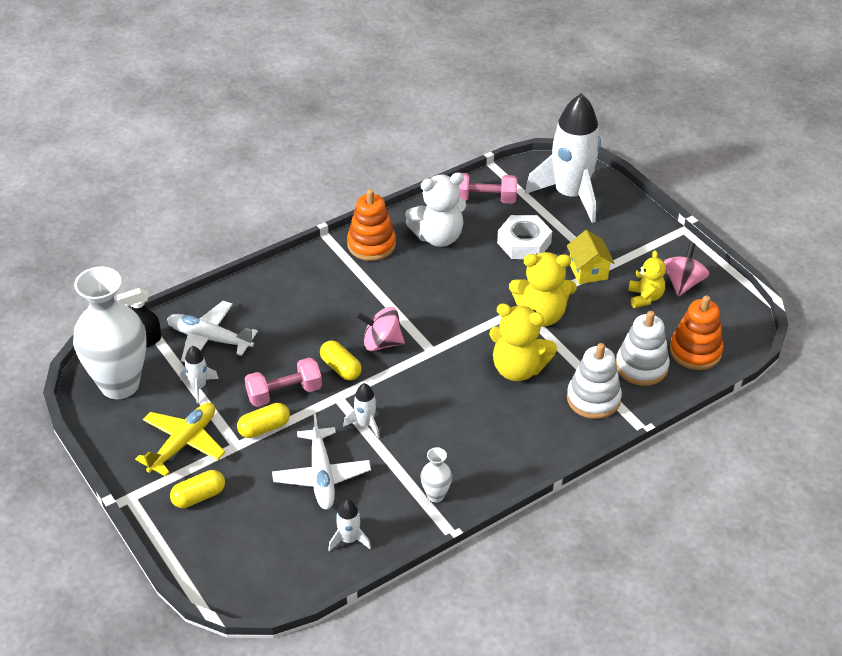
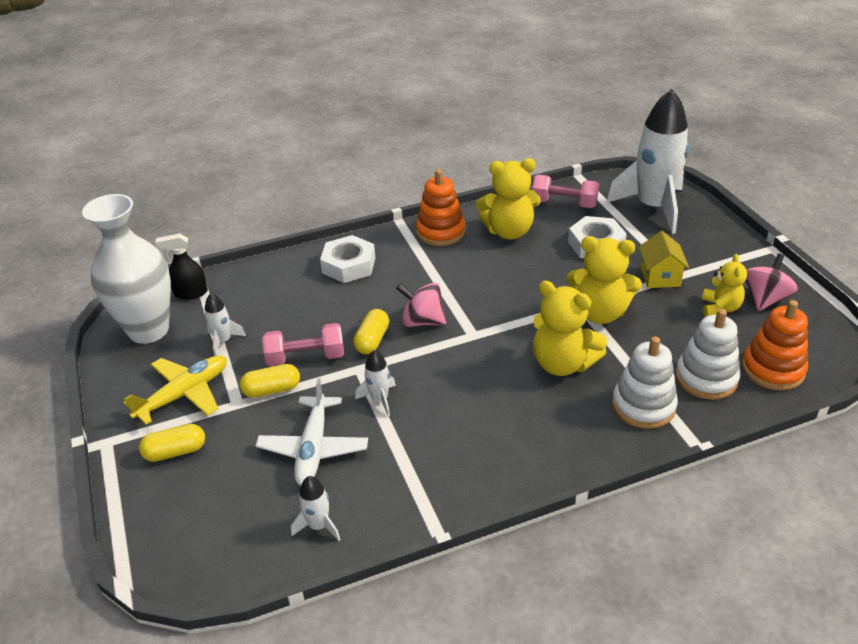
camera: 15 degrees right, 5 degrees down
white plane [167,301,258,362] -> none
yellow capsule [320,340,362,380] -> yellow capsule turned 45 degrees clockwise [353,309,389,354]
white teddy bear [405,172,467,247] -> yellow teddy bear [476,158,541,239]
white vase [421,447,452,502] -> none
none -> white nut [320,235,375,283]

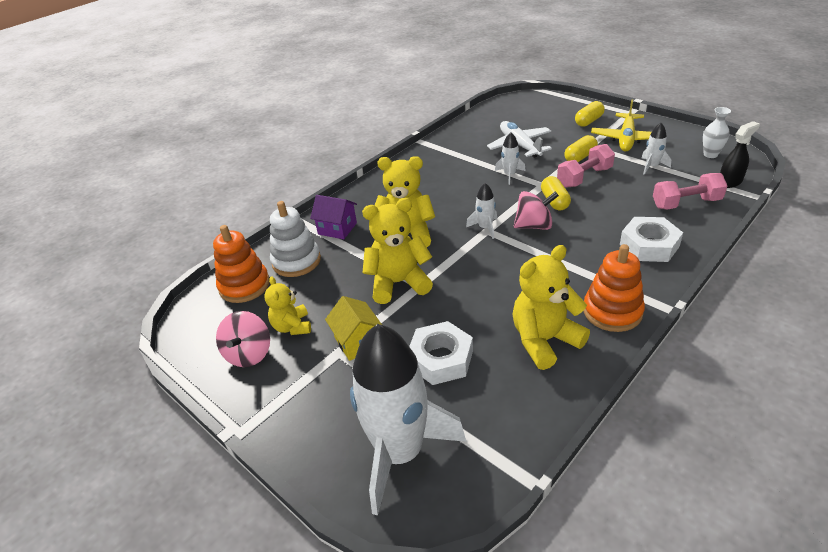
camera: 155 degrees right, 0 degrees up
white vase [82,194,171,344] -> white vase [703,107,731,158], size x0.42
white rocket [291,476,341,541] -> white rocket moved to [466,183,497,239]
pink dumbbell [532,175,599,208] -> pink dumbbell moved to [653,173,727,209]
white stacking toy [612,336,678,429] -> purple house [310,195,357,239]

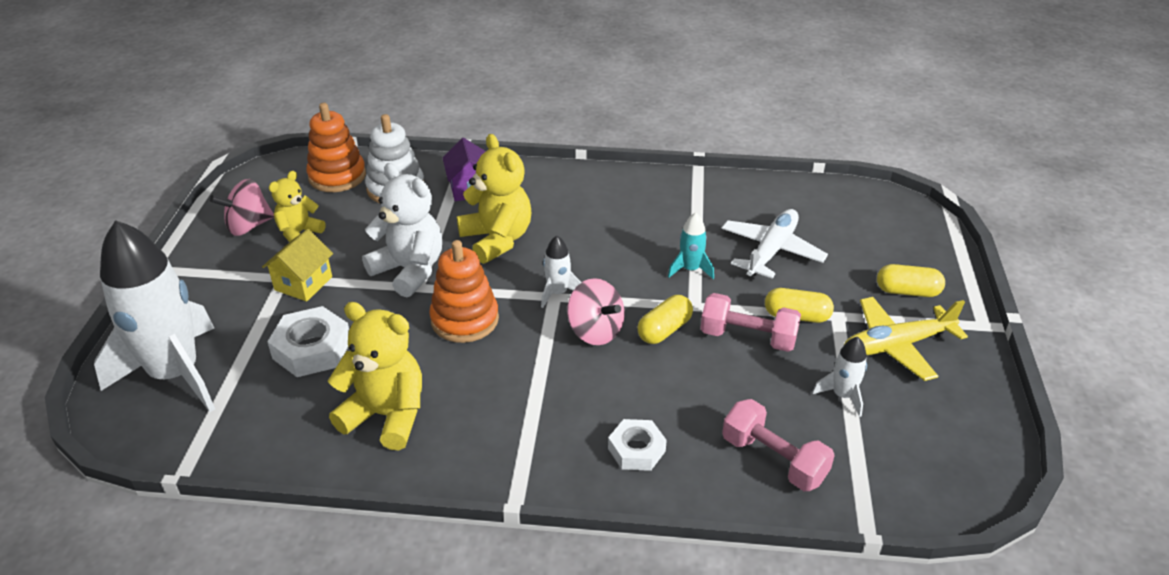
camera: 50 degrees right, 0 degrees up
yellow teddy bear [362,198,433,304] -> white teddy bear [362,163,442,297]
white rocket [495,132,526,185] -> turquoise rocket [668,212,714,279]
orange stacking toy [583,244,645,332] -> orange stacking toy moved to [429,240,499,343]
white nut [620,217,683,262] -> white nut [608,419,667,471], size x0.66
white vase [703,107,731,158] -> none
black spray bottle [720,121,760,188] -> none

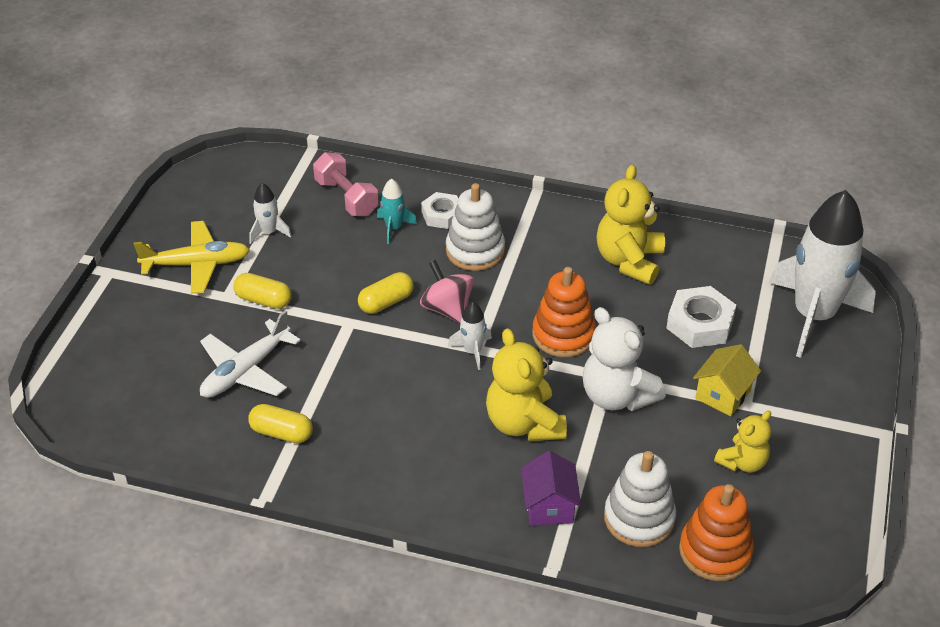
camera: 170 degrees left, 5 degrees up
pink spinning top [210,179,274,236] -> none
yellow teddy bear [328,302,422,450] -> yellow teddy bear turned 75 degrees clockwise [597,165,665,285]
turquoise rocket [668,212,714,279] -> turquoise rocket moved to [377,179,417,244]
pink dumbbell [700,293,801,352] -> none
yellow capsule [877,264,945,297] -> yellow capsule moved to [248,404,313,443]
none -> white stacking toy [446,183,505,271]

